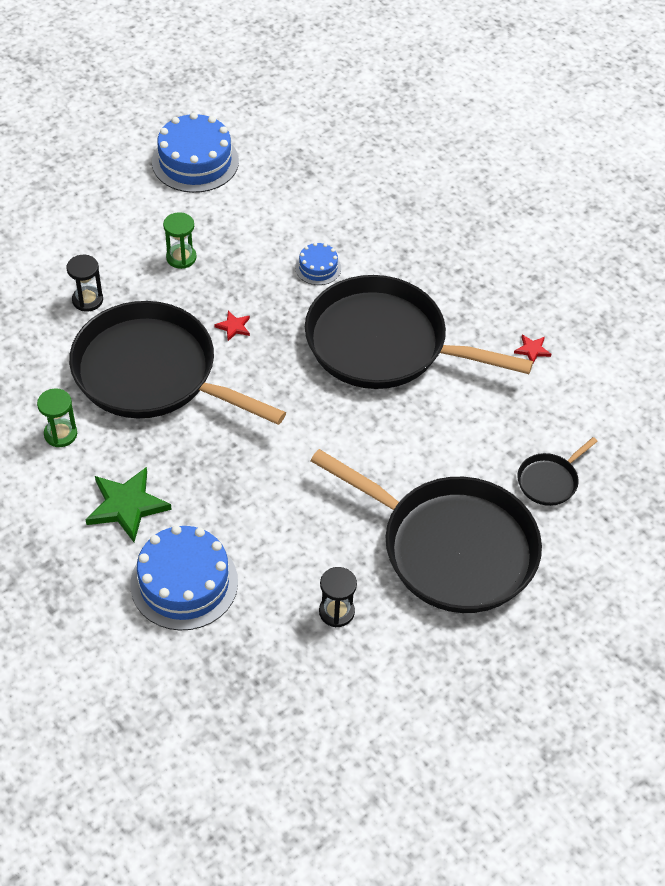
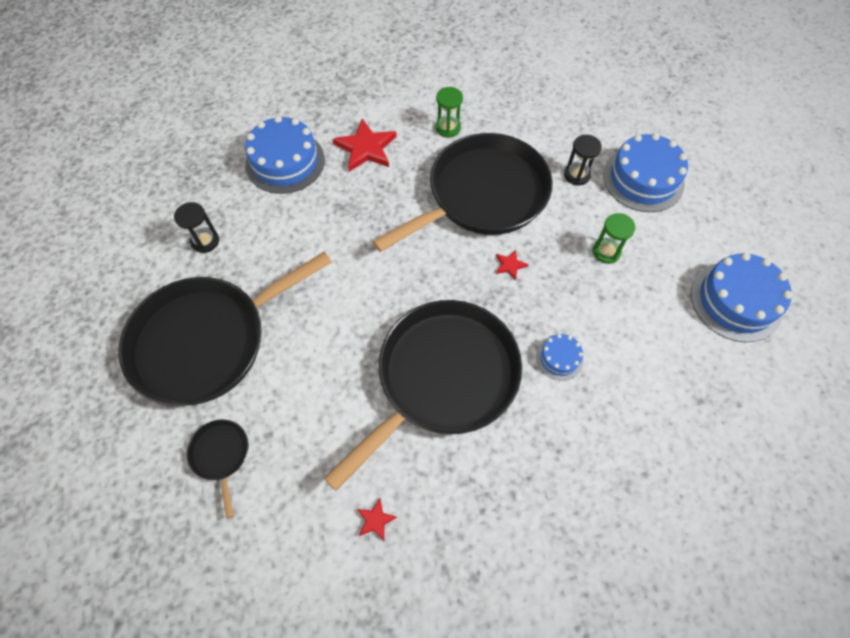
camera: 115 degrees right, 10 degrees up
green star [86,467,172,542] -> red star [333,119,397,172]
none -> blue cake [603,133,688,212]

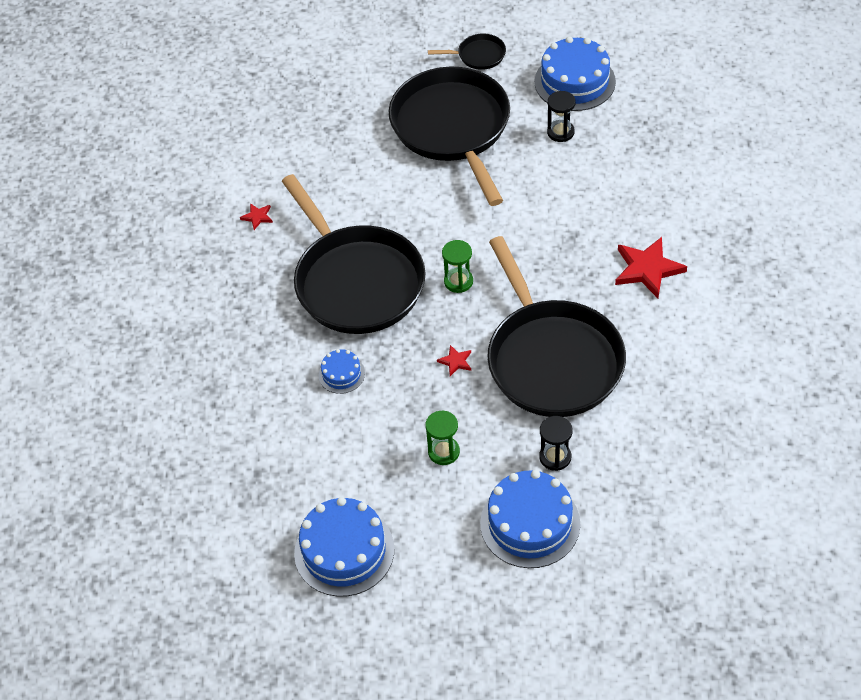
camera: 110 degrees right, 10 degrees down
black pan [187,419,249,519] -> black pan moved to [428,34,506,70]
blue cake [245,116,325,194] -> blue cake moved to [535,36,616,111]
green hourglass [436,87,463,138] -> green hourglass moved to [442,240,473,293]

